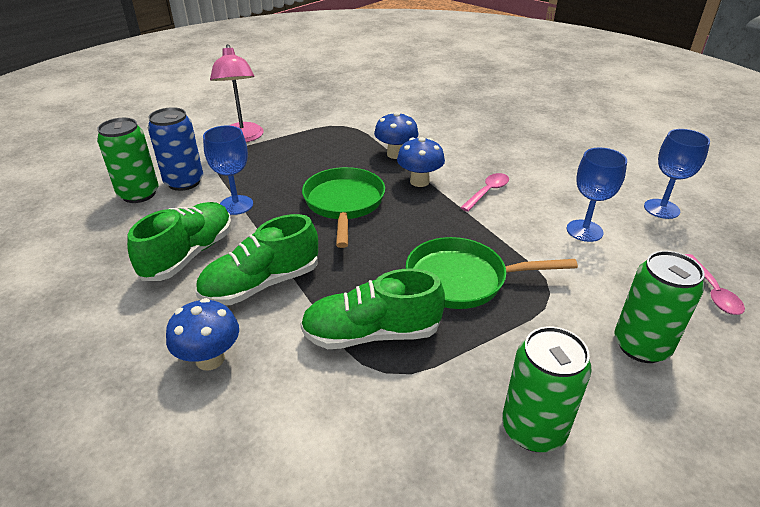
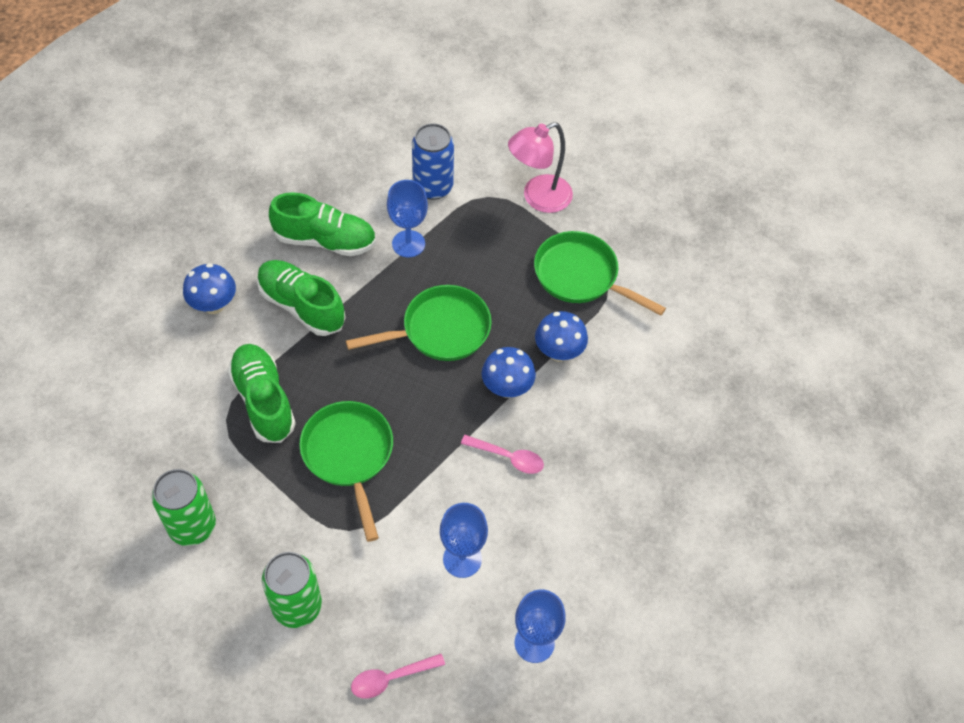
camera: 70 degrees right, 20 degrees up
green can [97,118,159,203] -> none
none -> green pan [534,231,666,316]

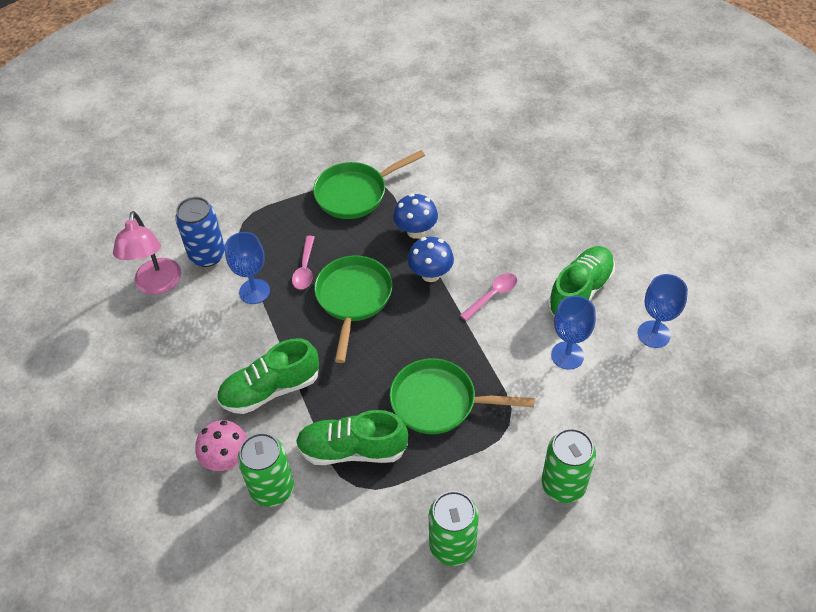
camera: 60 degrees left, 5 degrees down
blue mushroom [183,263,236,314] -> pink mushroom [195,420,248,471]
green shoe [269,192,376,256] -> green shoe moved to [547,246,615,317]
pink spoon [351,654,445,699] -> pink spoon moved to [292,236,315,290]
pink lamp [508,122,573,213] -> pink lamp moved to [113,211,181,294]
none -> green can [238,433,294,507]

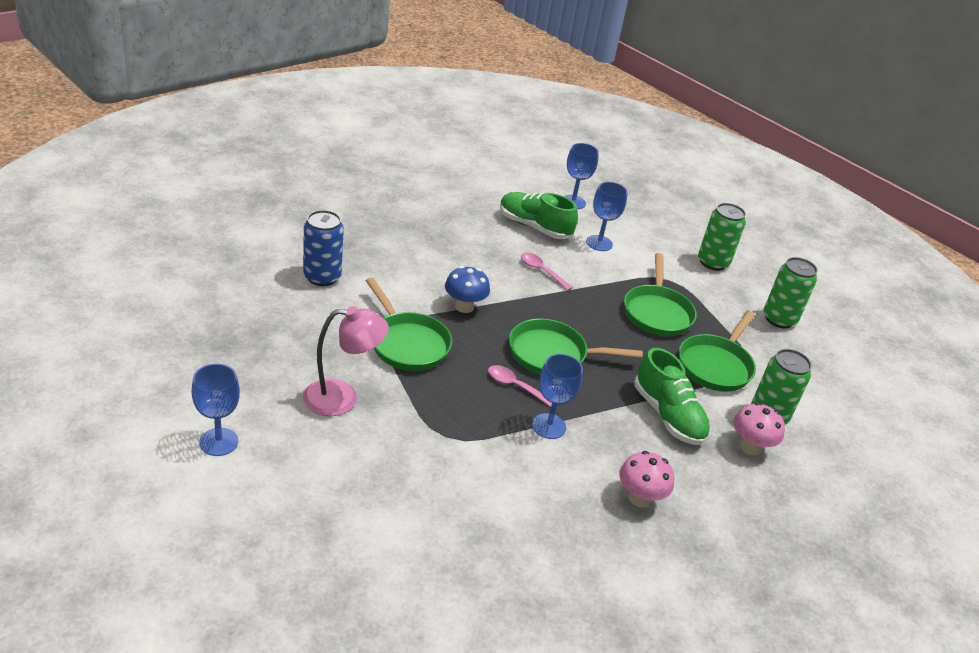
camera: 100 degrees left, 15 degrees down
pink lamp [113,211,181,294] -> pink lamp moved to [303,306,389,416]
blue can [175,197,225,267] -> blue can moved to [303,210,344,286]
pink spoon [292,236,315,290] -> pink spoon turned 150 degrees counterclockwise [488,365,552,407]
green shoe [296,410,408,465] -> green pan [679,311,756,392]
blue mushroom [407,237,454,282] -> none
none -> blue goblet [192,364,240,456]
none -> pink mushroom [619,451,674,507]

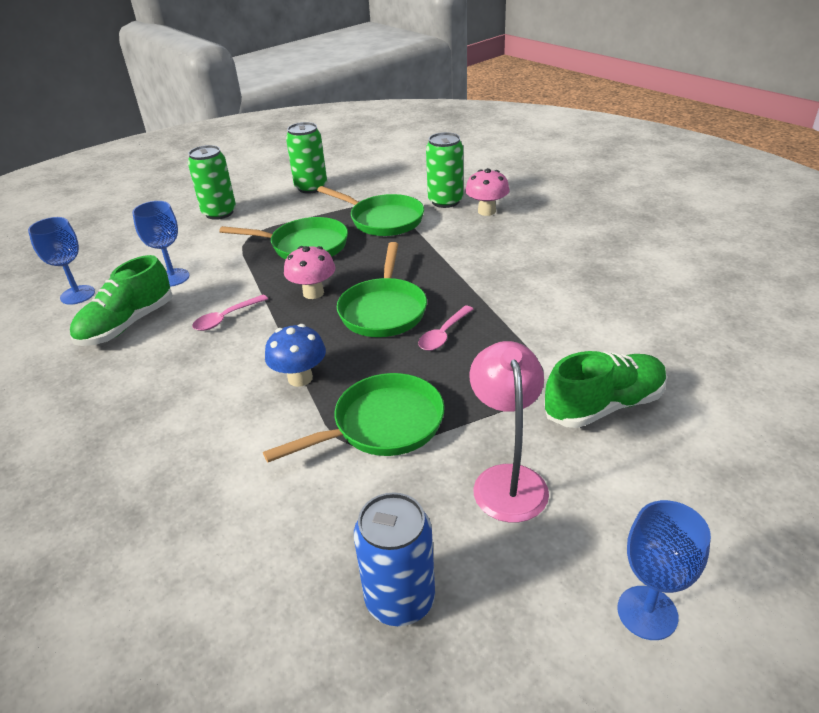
camera: 80 degrees left, 0 degrees up
blue can [303,210,344,286] -> blue can moved to [354,492,435,626]
blue goblet [532,354,583,439] -> none
pink mushroom [619,451,674,507] -> pink mushroom moved to [284,246,335,299]
green shoe [634,348,711,445] -> green shoe moved to [544,351,667,428]

